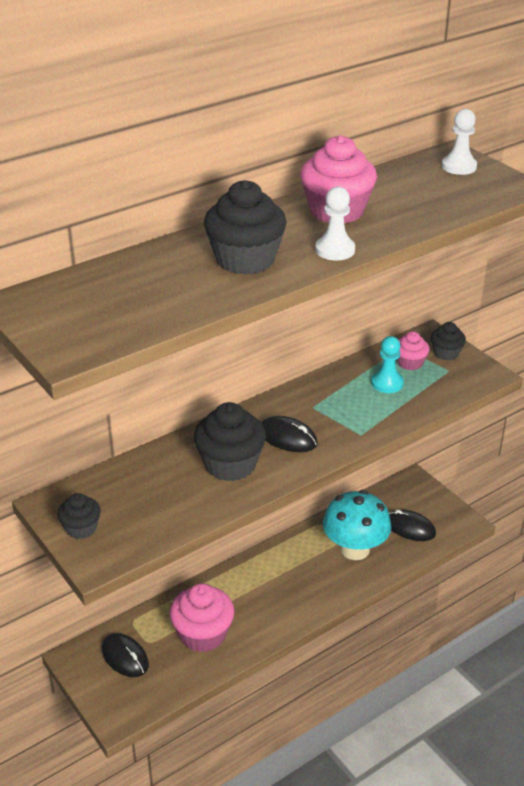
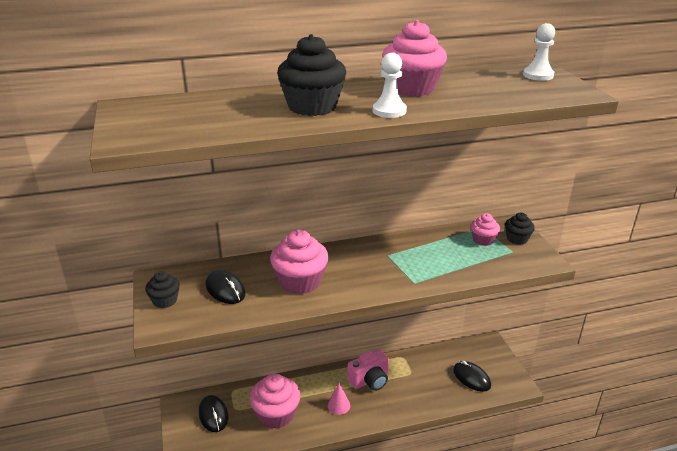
camera: 20 degrees right, 5 degrees down
black cupcake [194,402,266,481] -> pink cupcake [270,230,329,294]
black mouse [261,416,318,452] -> black mouse moved to [205,270,246,304]
turquoise mushroom [323,490,391,560] -> none
turquoise pawn [371,336,404,393] -> none
none -> pink cone [328,383,350,415]
none -> pink camera [347,349,389,391]

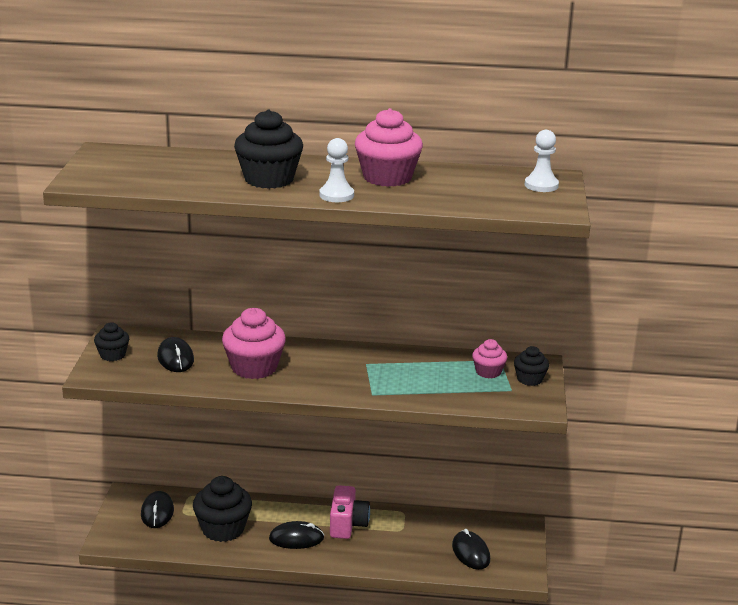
camera: 20 degrees right, 5 degrees down
pink cupcake [250,374,300,429] -> black cupcake [193,476,252,542]
pink cone [328,383,350,415] -> black mouse [269,521,324,549]
pink camera [347,349,389,391] -> pink camera turned 75 degrees counterclockwise [330,485,370,539]

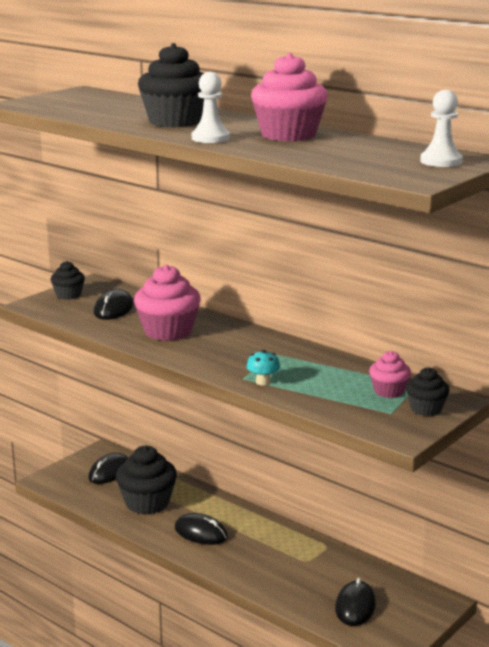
camera: 35 degrees right, 5 degrees down
pink camera [330,485,370,539] -> none
none -> turquoise mushroom [246,350,280,385]

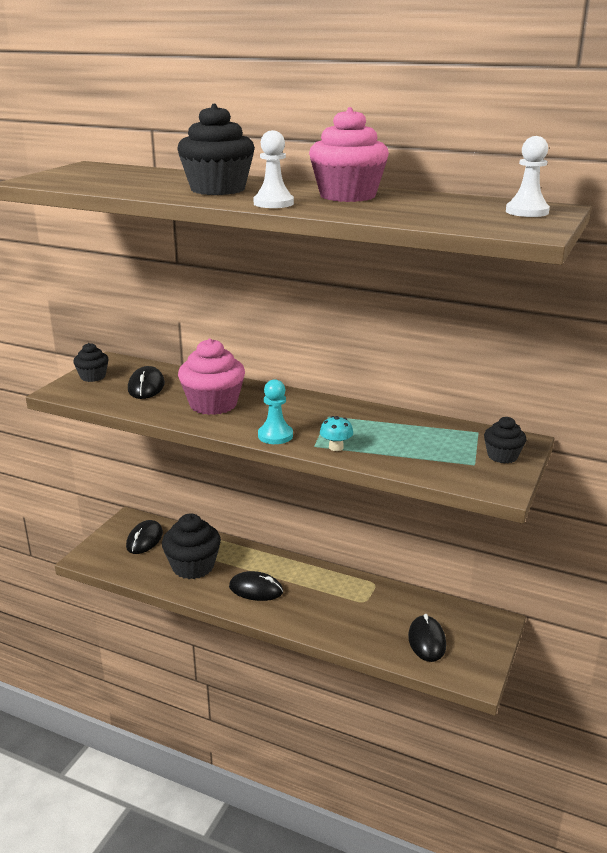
camera: 15 degrees left, 5 degrees up
pink cupcake [369,351,411,398] -> none
none -> turquoise pawn [258,379,293,444]

